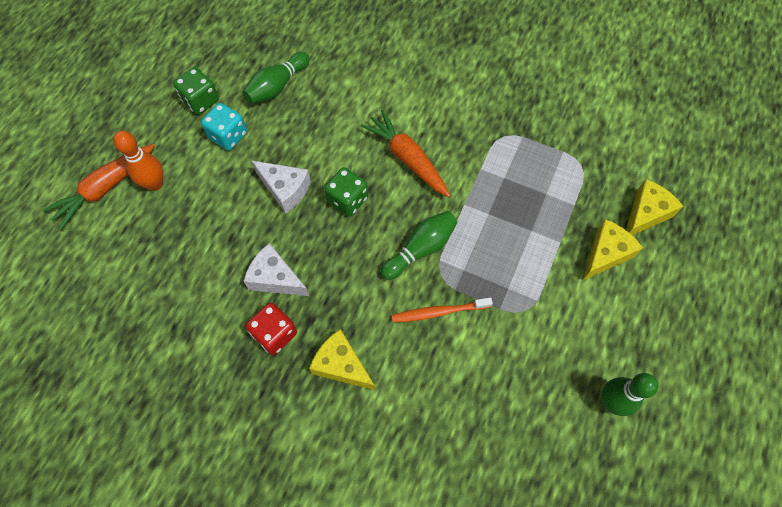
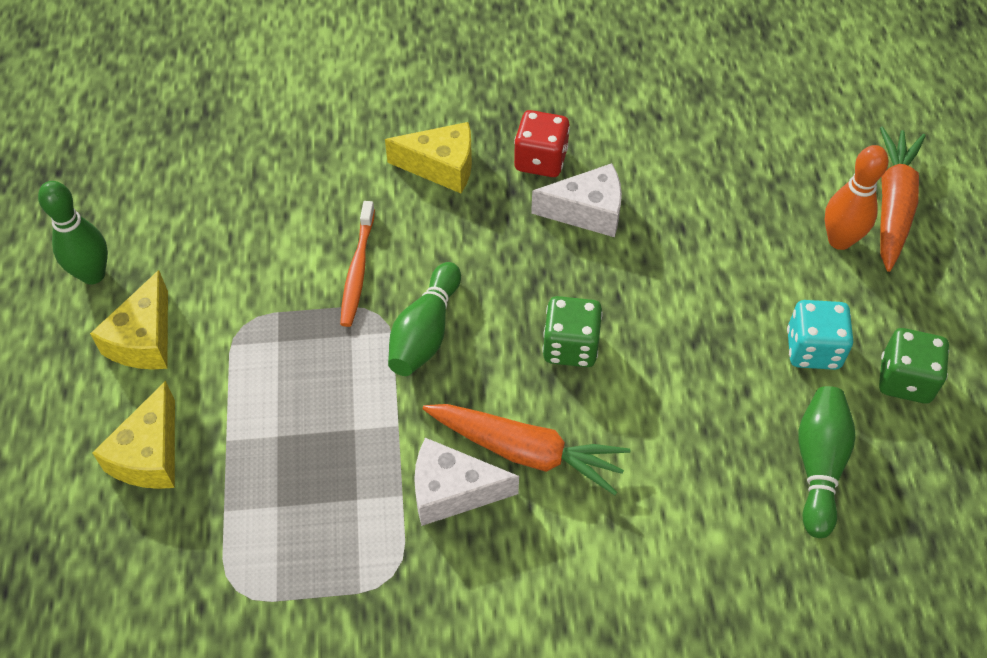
camera: 150 degrees right, 10 degrees down
white cheese [252,161,311,213] -> white cheese moved to [414,438,519,526]
orange toothbrush [392,297,493,323] -> orange toothbrush turned 135 degrees clockwise [340,201,375,327]
yellow cheese [626,179,684,235] -> yellow cheese moved to [90,270,168,370]

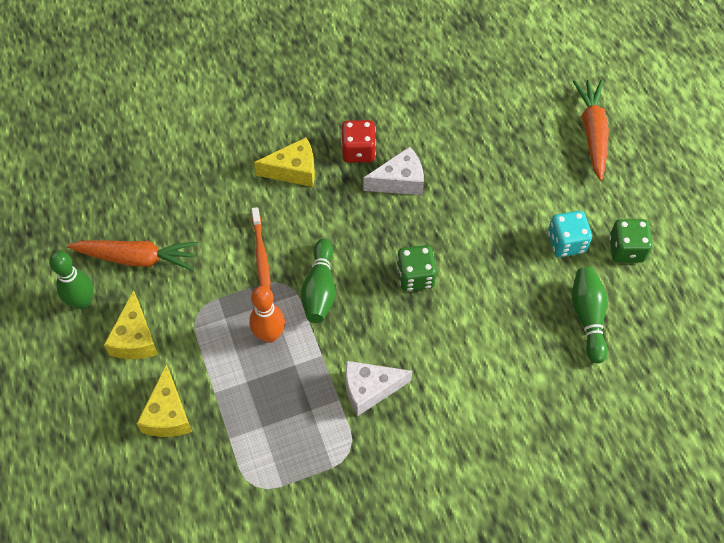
camera: 15 degrees left, 5 degrees up
orange carrot [423,404,630,495] -> orange carrot moved to [67,240,198,271]
orange bowling pin [825,145,888,250] -> orange bowling pin moved to [249,286,285,343]

